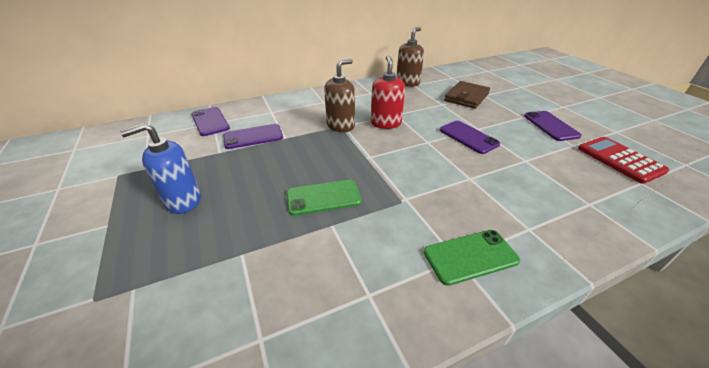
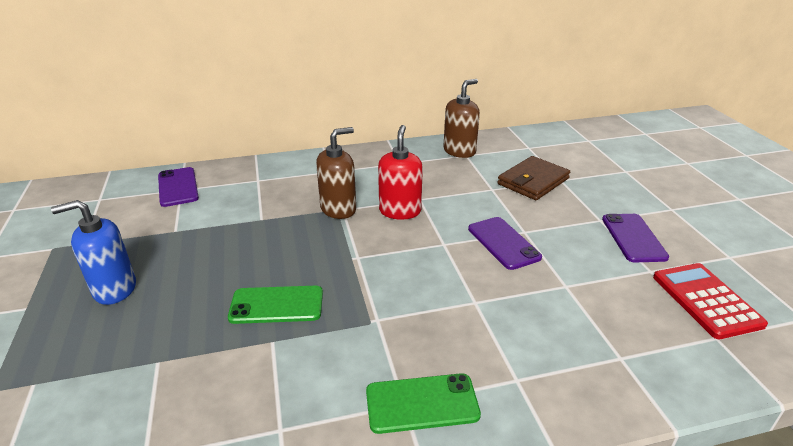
camera: 10 degrees right, 5 degrees down
purple phone [223,124,283,149] -> none

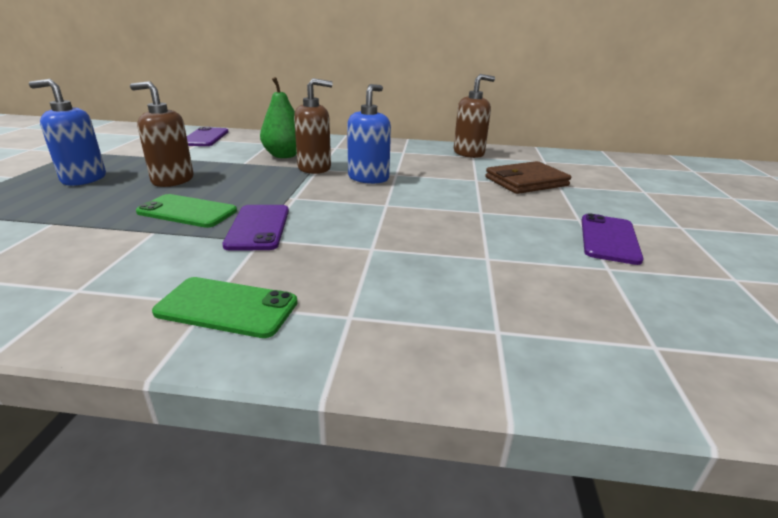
camera: 20 degrees right, 5 degrees down
red soap dispenser [378,125,423,220] -> blue soap dispenser [347,84,391,184]
purple phone [468,217,542,270] -> purple phone moved to [223,205,289,251]
red calculator [653,263,768,339] -> none
none -> brown soap dispenser [130,81,194,187]
none -> green pear [260,77,297,158]

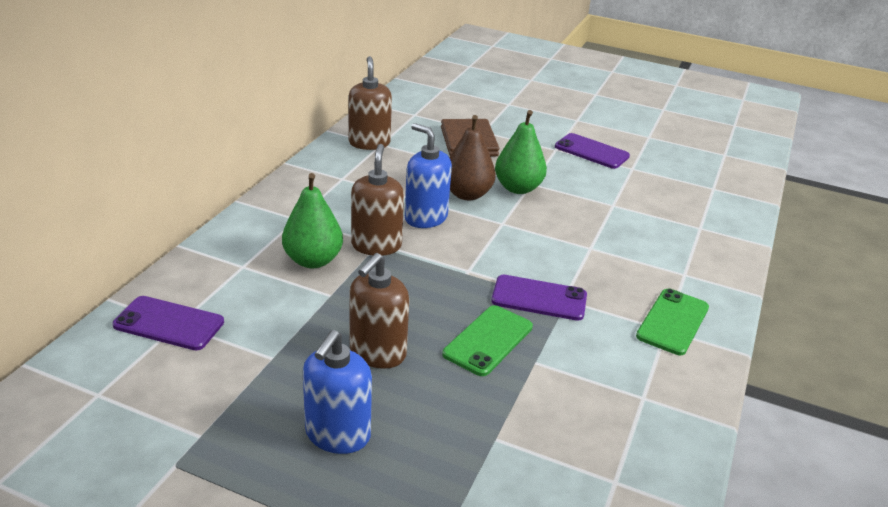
camera: 75 degrees left, 5 degrees up
none -> brown pear [449,115,496,200]
none -> green pear [495,110,547,194]

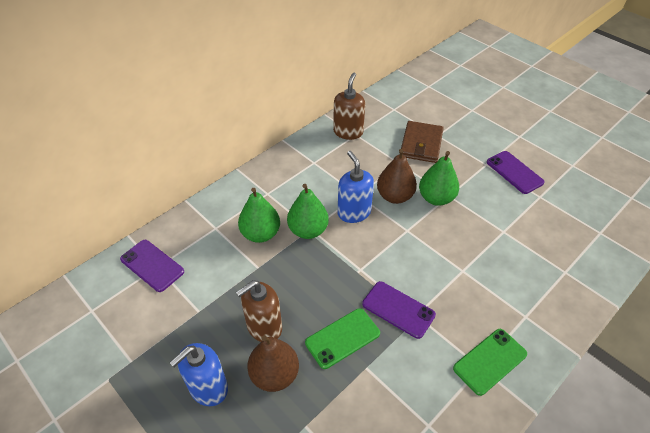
camera: 25 degrees right, 15 degrees up
brown soap dispenser [351,144,404,256] -> green pear [287,184,329,239]
none -> brown pear [247,335,299,392]

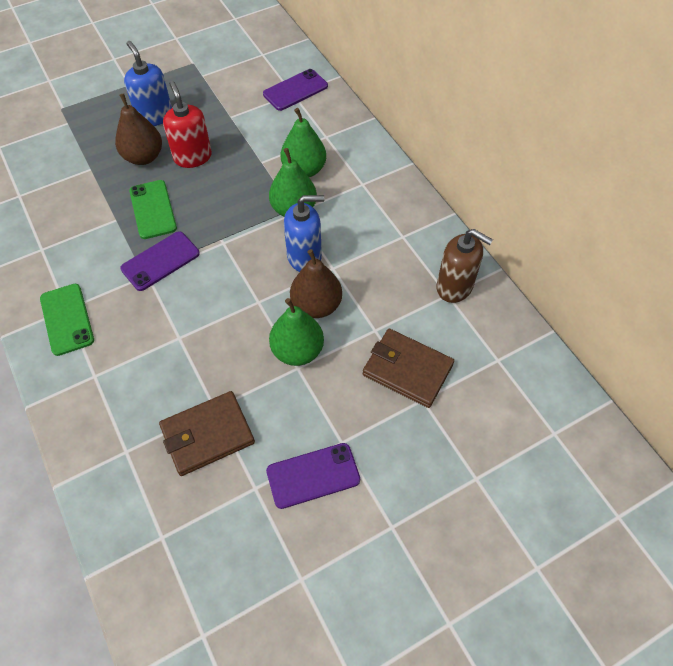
camera: 105 degrees right, 10 degrees up
brown soap dispenser [236,280,282,342] -> red soap dispenser [163,81,212,168]
none -> brown wallet [159,391,255,476]

